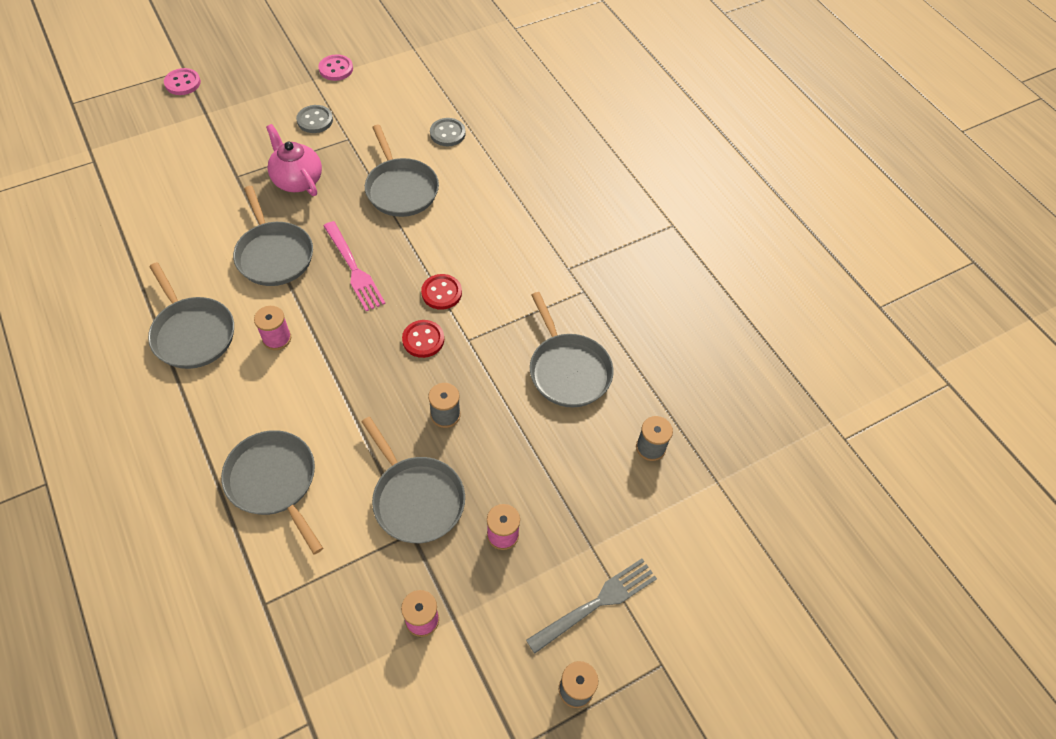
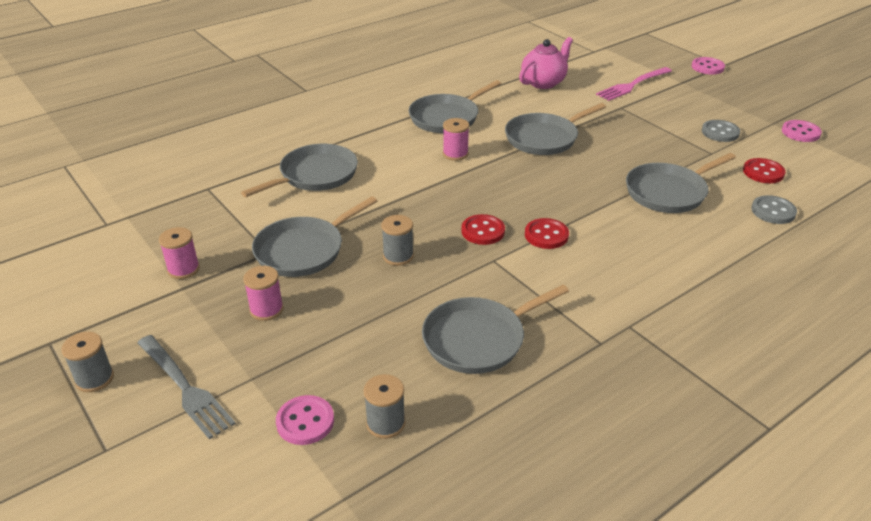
camera: 85 degrees right, 20 degrees down
pink teapot [266,124,322,196] -> pink teapot moved to [519,37,573,89]
pink fork [324,221,385,311] -> pink fork moved to [596,67,672,101]
none -> pink button [276,395,334,445]
none -> red button [743,158,786,183]

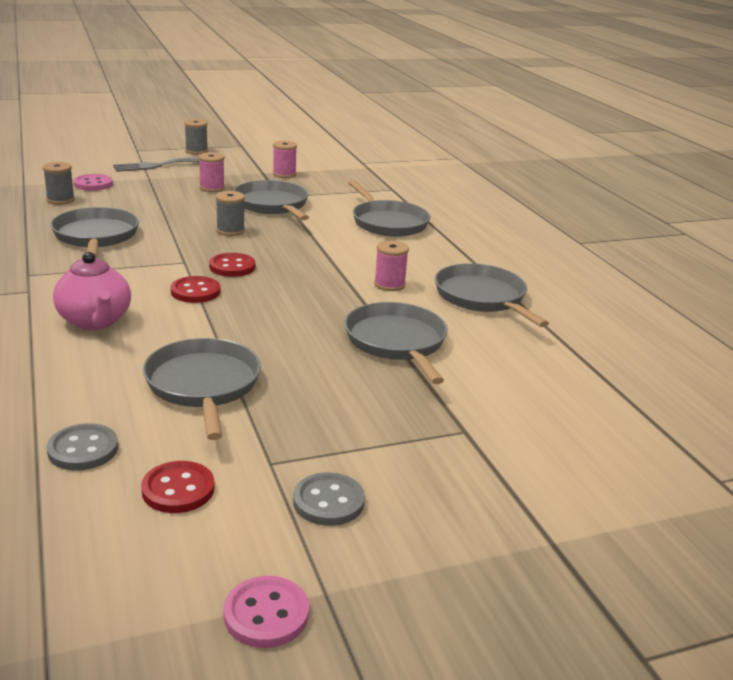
camera: 105 degrees right, 10 degrees down
pink teapot [519,37,573,89] -> pink teapot moved to [53,252,131,330]
pink fork [596,67,672,101] -> none
pink button [691,57,725,75] -> none

